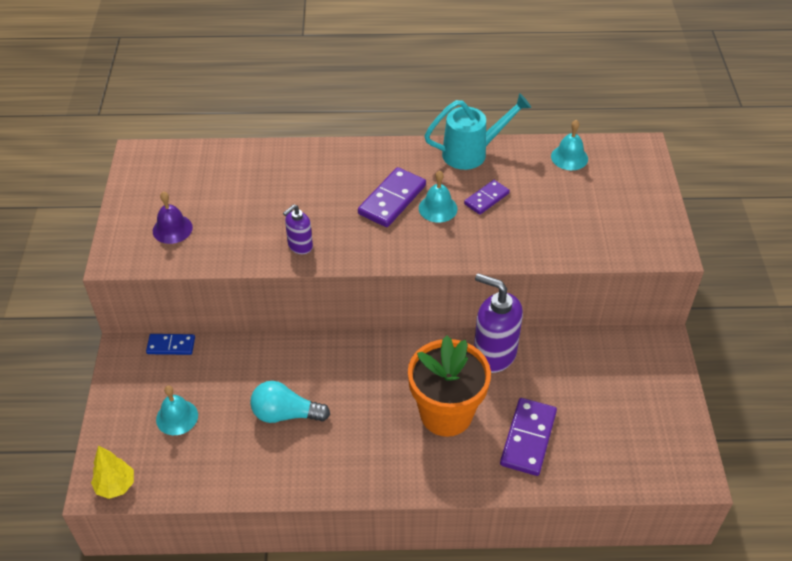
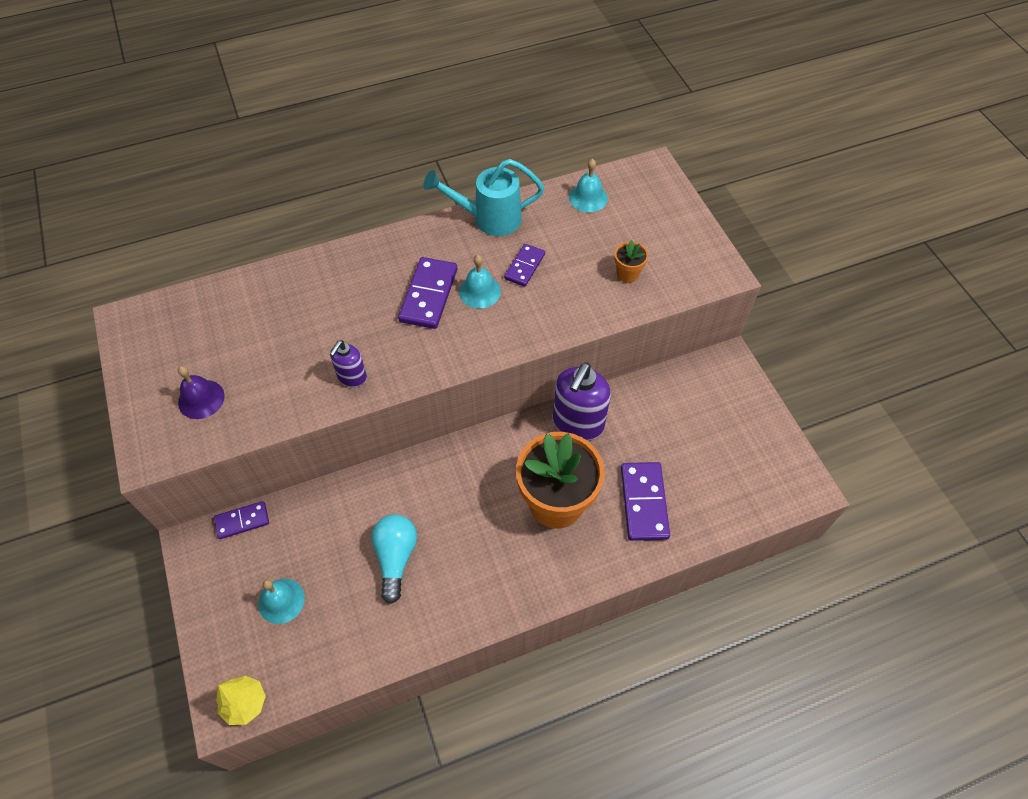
camera: 20 degrees left, 10 degrees up
blue domino [146,334,195,355] -> purple domino [214,501,269,539]
turquoise light bulb [250,381,330,423] -> turquoise light bulb turned 105 degrees clockwise [371,514,417,604]
turquoise watering can [424,93,531,170] -> turquoise watering can turned 150 degrees counterclockwise [423,159,544,236]
purple soap dispenser [474,273,523,373] -> purple soap dispenser turned 75 degrees counterclockwise [553,362,611,441]
none -> orange flower pot [614,240,648,283]

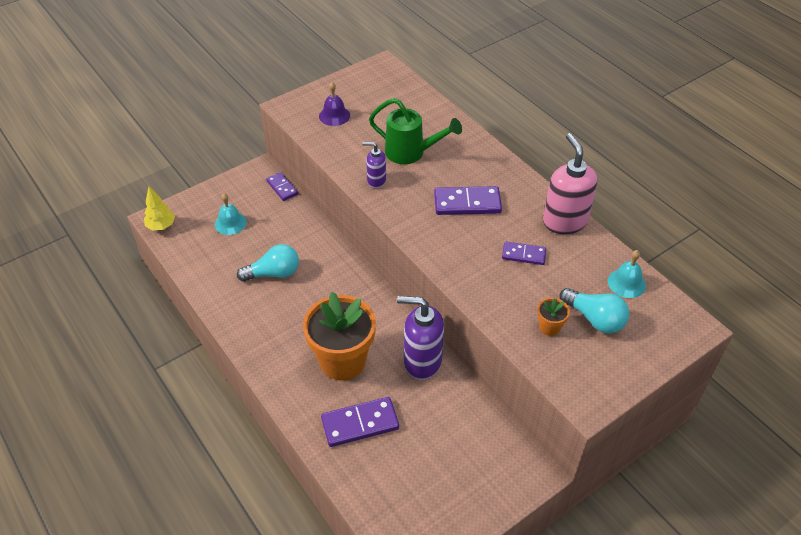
camera: 75 degrees right, 10 degrees down
turquoise watering can [423,159,544,236] -> pink soap dispenser [543,133,597,234]
turquoise bell [459,255,501,309] -> none
none -> green watering can [369,98,462,164]
none -> turquoise light bulb [560,288,629,333]

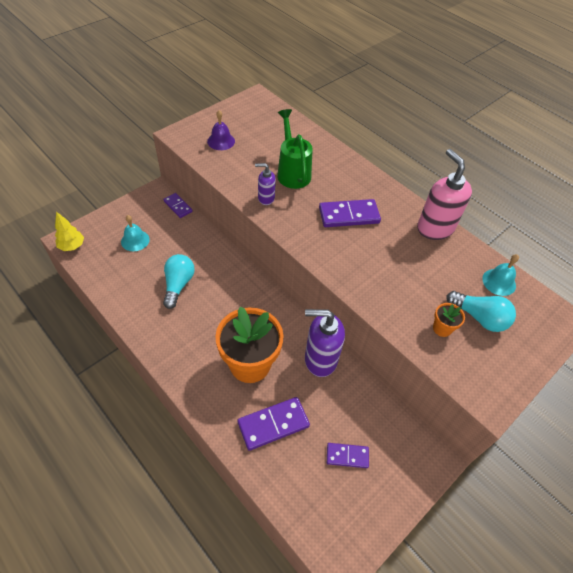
camera: 10 degrees left, 5 degrees up
turquoise light bulb [237,244,299,282] -> turquoise light bulb turned 60 degrees counterclockwise [163,254,195,309]
green watering can [369,98,462,164] -> green watering can turned 120 degrees counterclockwise [277,109,313,189]
purple domino [502,242,546,265] -> purple domino moved to [327,443,369,468]

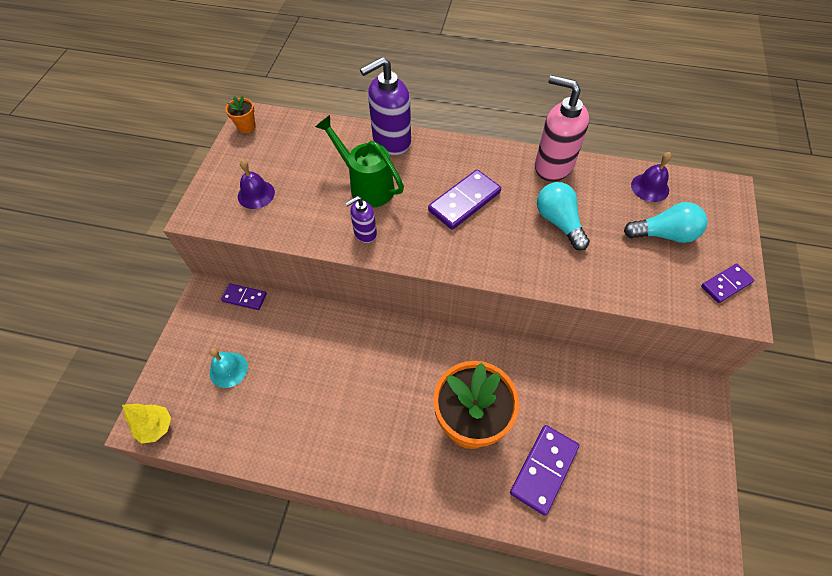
camera: 30 degrees left, 5 degrees up
turquoise light bulb [163,254,195,309] -> turquoise light bulb moved to [537,182,590,251]
purple soap dispenser [305,309,345,377] -> purple soap dispenser moved to [360,57,411,155]
purple domino [327,443,369,468] -> purple domino moved to [701,264,754,303]
orange flower pot [433,303,465,337] -> orange flower pot moved to [225,96,256,133]
turquoise bell [482,254,519,296] -> purple bell [631,152,671,202]

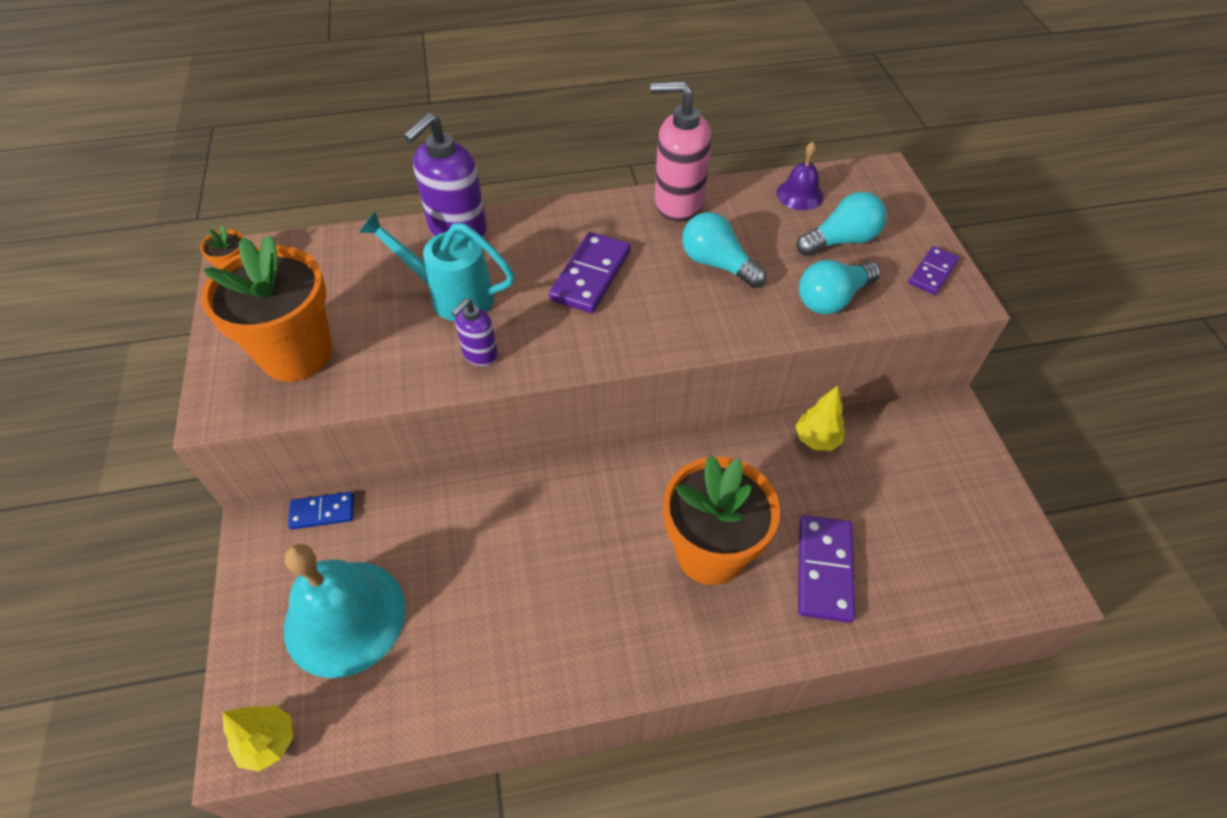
camera: 25 degrees left, 5 degrees down
turquoise bell [210,348,248,388] -> turquoise bell [284,544,406,678], size x2.05
purple domino [221,283,267,310] -> blue domino [288,492,354,529]
purple bell [238,160,275,209] -> orange flower pot [201,235,332,382]
green watering can [315,115,404,208] -> turquoise watering can [359,211,514,321]
none -> yellow tree [795,386,845,451]
none -> turquoise light bulb [799,260,881,315]

